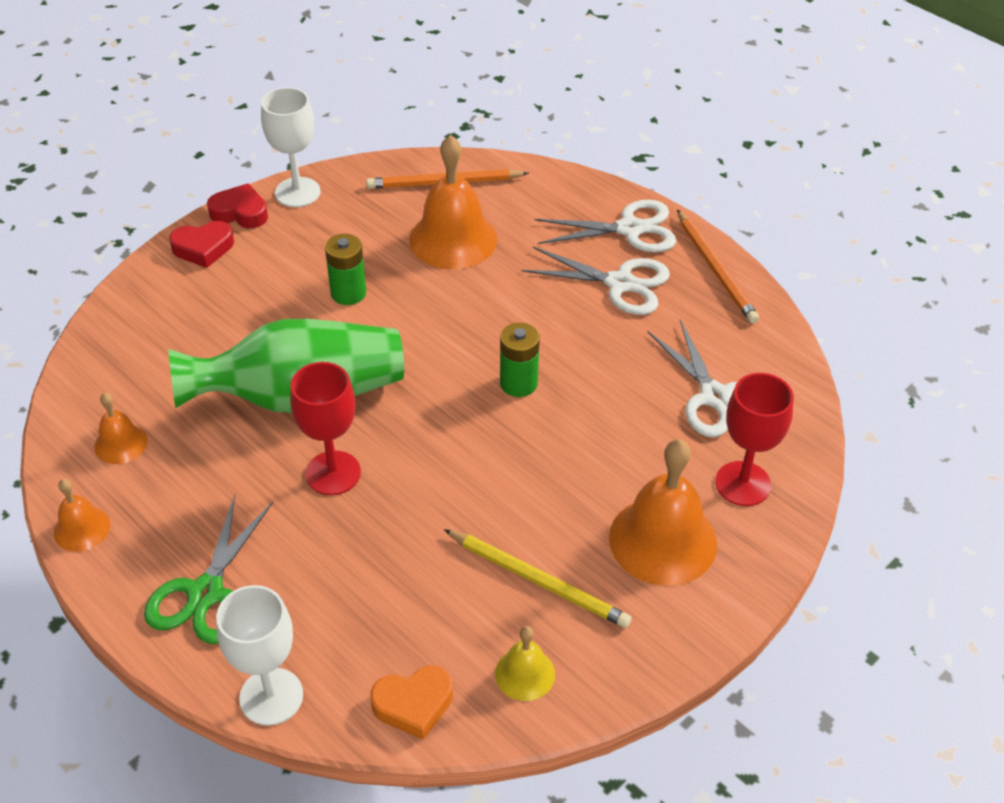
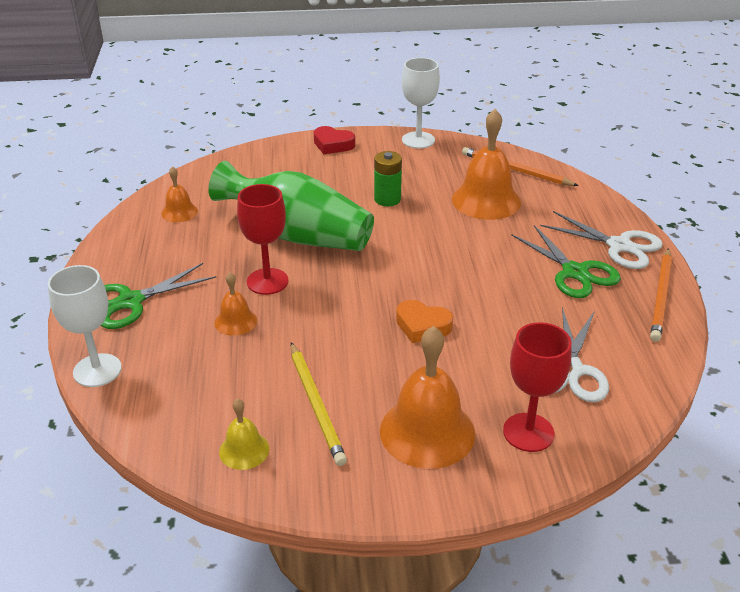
camera: 40 degrees right, 10 degrees down
orange bell [54,479,110,552] -> orange bell moved to [214,272,257,336]
red heart [207,183,268,228] -> none
orange heart [370,665,453,740] -> orange heart moved to [396,300,453,343]
green battery [500,323,540,397] -> none
white scissors [521,247,670,315] -> green scissors [511,225,621,298]

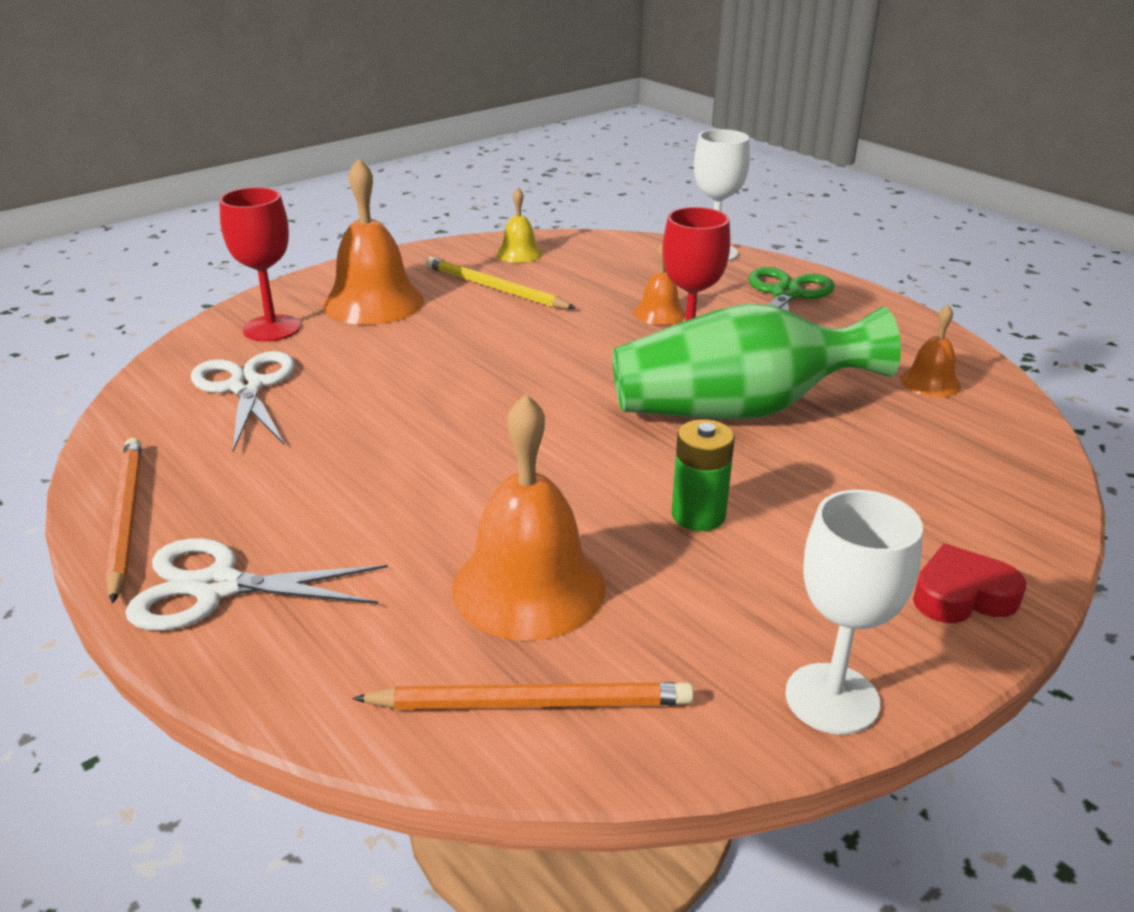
camera: 145 degrees right, 5 degrees down
orange heart [396,300,453,343] -> none
green scissors [511,225,621,298] -> none

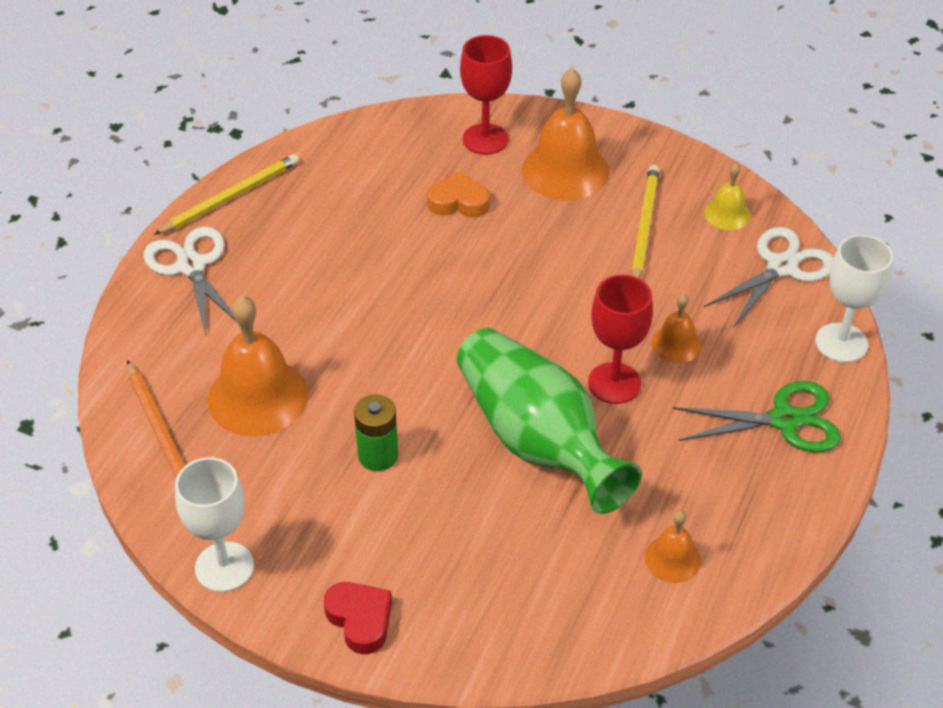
camera: 65 degrees right, 15 degrees up
orange pencil [105,438,142,604] -> yellow pencil [154,154,299,235]
white scissors [191,351,295,452] -> white scissors moved to [704,227,833,328]
none -> orange heart [427,171,490,218]

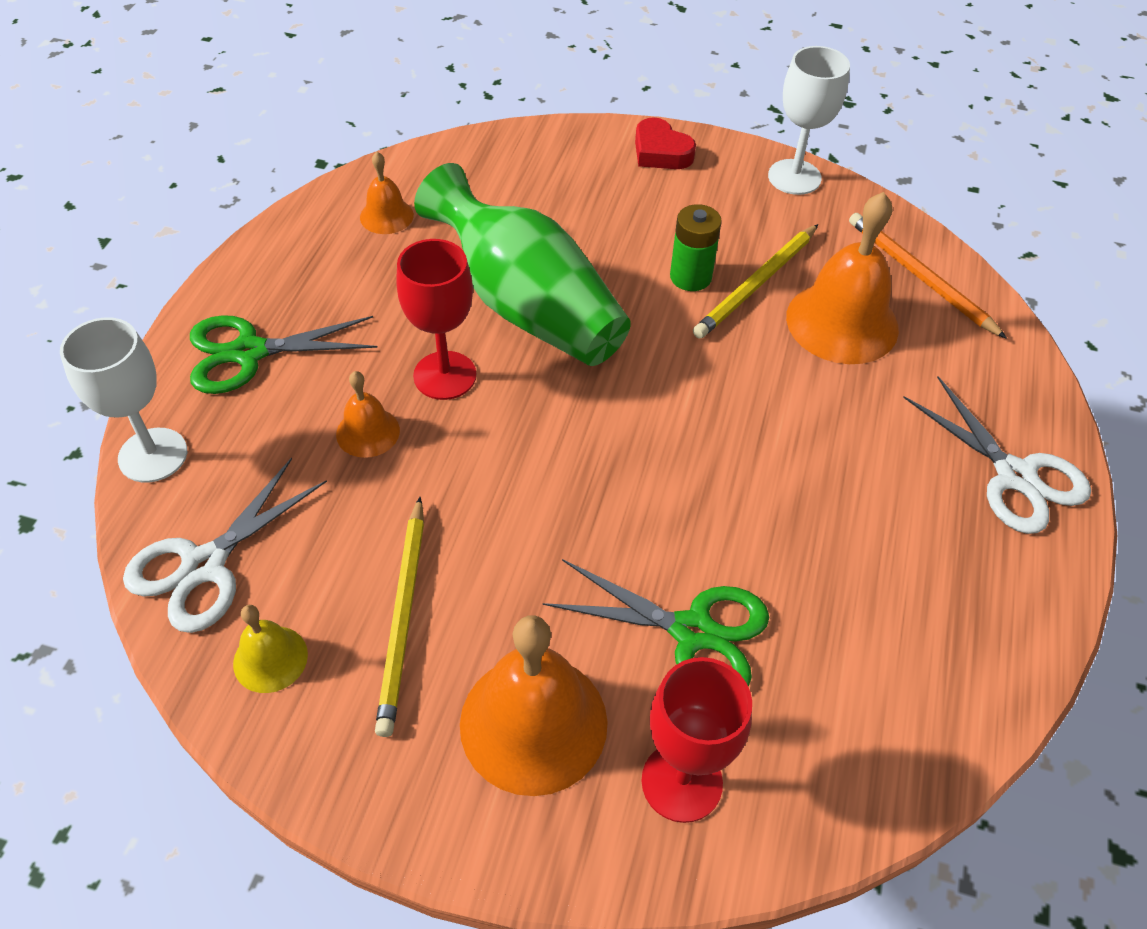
camera: 170 degrees right, 5 degrees up
yellow pencil [154,154,299,235] -> yellow pencil moved to [693,224,818,339]
orange heart [427,171,490,218] -> green scissors [543,559,769,687]

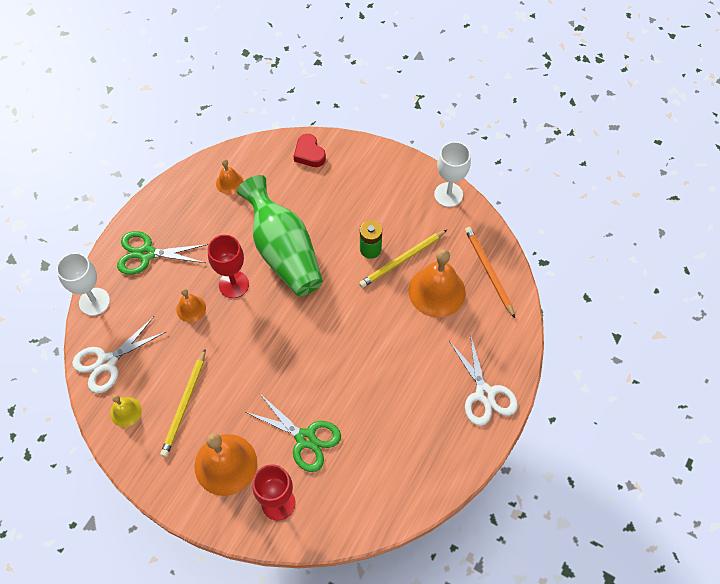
camera: 15 degrees right, 10 degrees up
red heart [635,117,696,169] -> red heart moved to [294,134,326,167]

